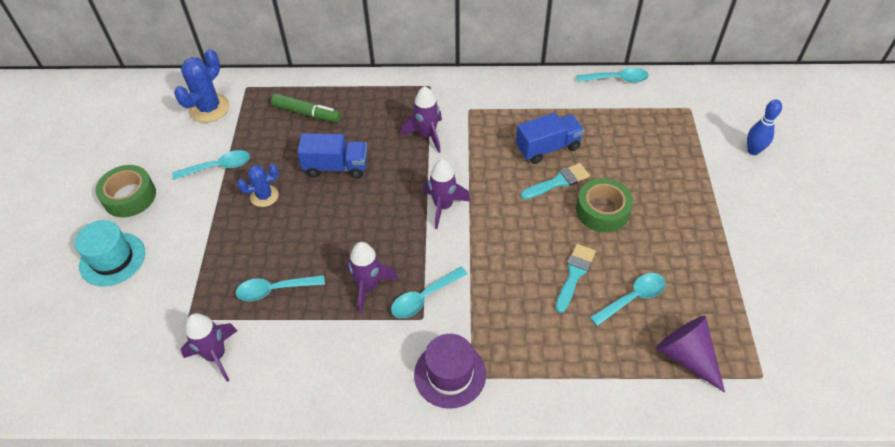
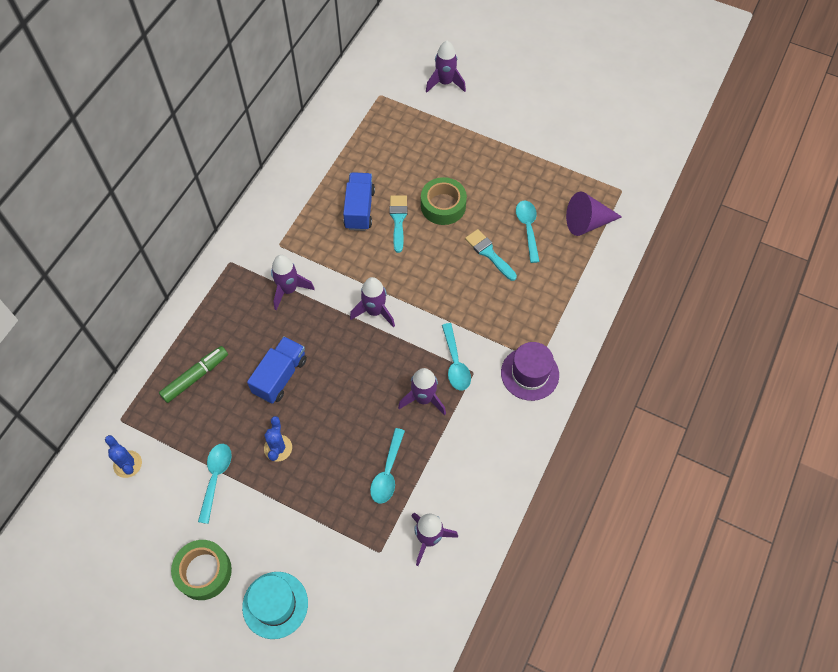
camera: 65 degrees left, 10 degrees up
blue cactus [174,49,230,123] -> blue cactus [105,435,142,478], size x0.63
turquoise spoon [577,68,649,83] -> none
blue bowling pin [747,99,782,155] -> purple rocket [426,41,466,93]

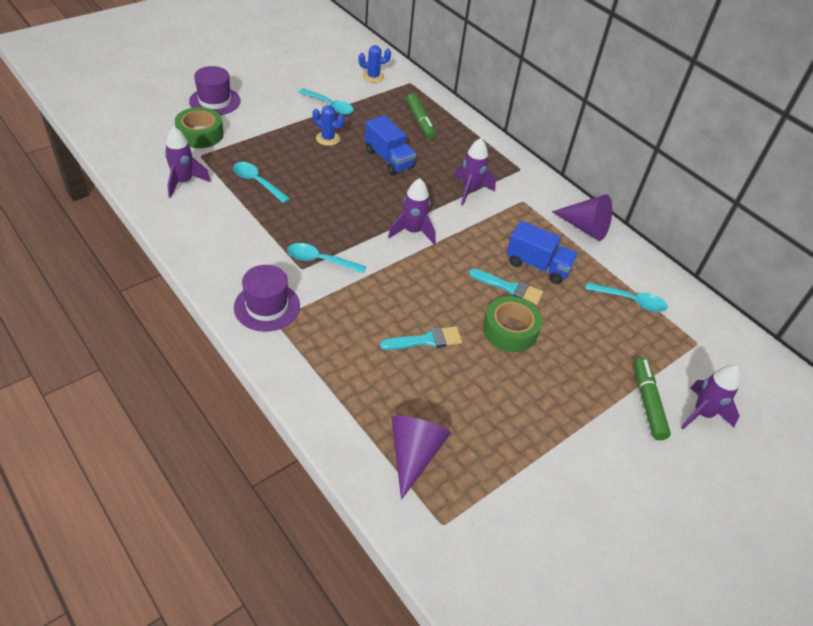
camera: 110 degrees right, 15 degrees down
green tape [171,540,232,600] -> green tape moved to [175,107,224,148]
turquoise hat [242,572,308,639] -> purple hat [189,66,241,115]
purple rocket [398,368,446,415] -> none
turquoise spoon [516,200,540,263] -> turquoise spoon moved to [586,282,667,312]
none -> purple cone [552,194,612,241]
none -> green marker [634,358,671,440]

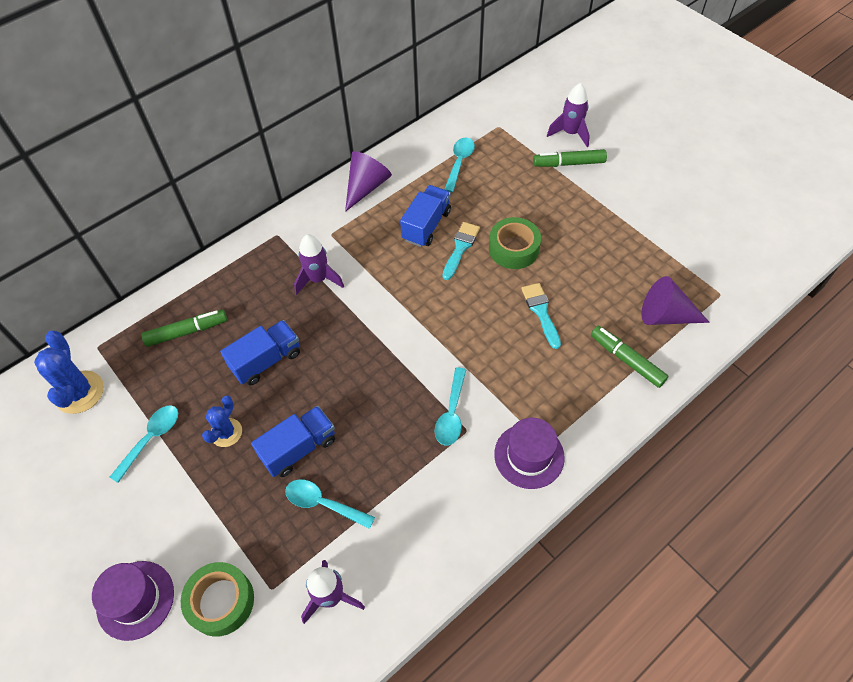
camera: 85 degrees left, 10 degrees up
turquoise spoon [233,162,290,203] -> turquoise spoon turned 75 degrees clockwise [285,479,375,529]
blue cactus [359,45,391,83] -> blue cactus [34,331,104,414], size x1.58
purple rocket [388,178,436,245] -> none
none -> blue truck [251,406,335,477]
none -> green marker [591,326,669,388]

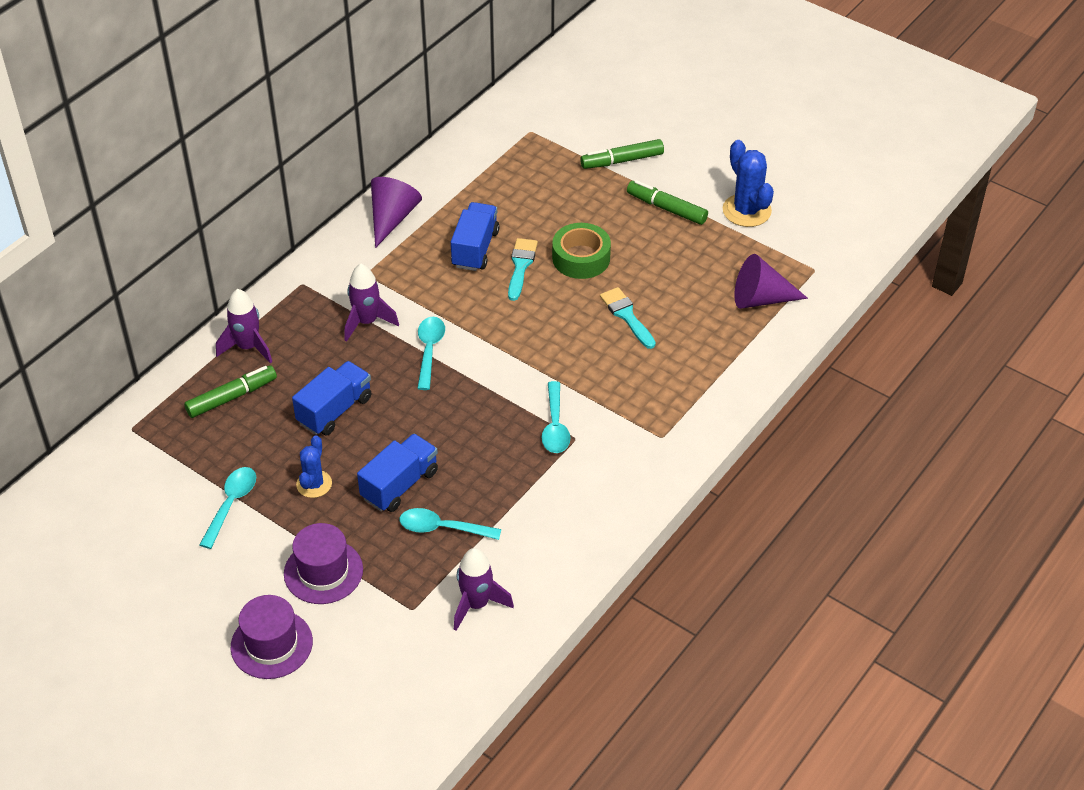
camera: 15 degrees left, 10 degrees down
blue cactus [34,331,104,414] -> blue cactus moved to [723,140,774,227]
green tape [181,562,254,637] -> none
turquoise spoon [444,138,475,192] -> turquoise spoon moved to [417,317,445,390]
purple hat [494,418,565,489] -> purple hat moved to [284,523,363,604]
purple rocket [547,83,590,147] -> purple rocket moved to [216,289,272,364]
green marker [591,326,669,388] -> green marker moved to [627,180,708,225]

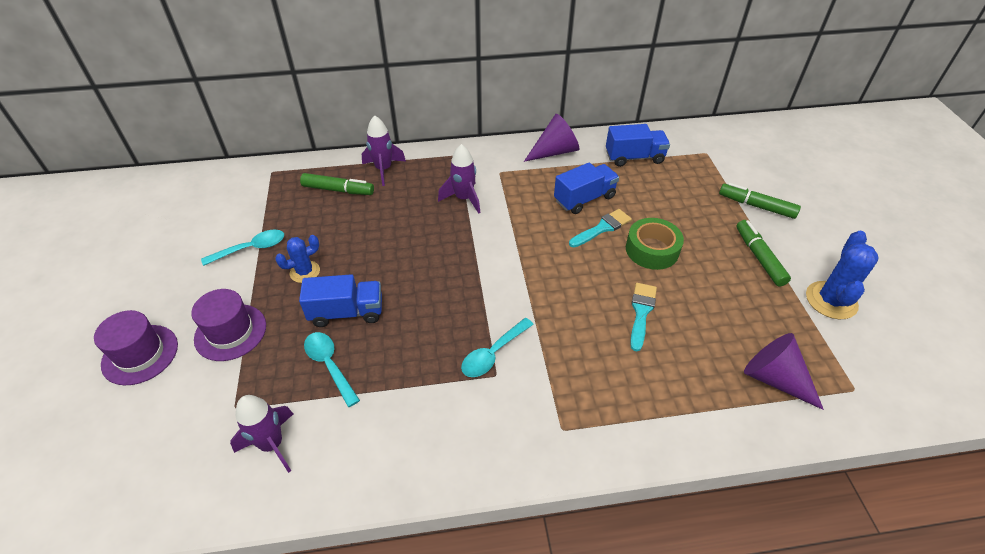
camera: 45 degrees right, 0 degrees up
blue truck [292,361,372,436] -> blue truck moved to [606,124,670,167]
turquoise spoon [417,317,445,390] -> none

